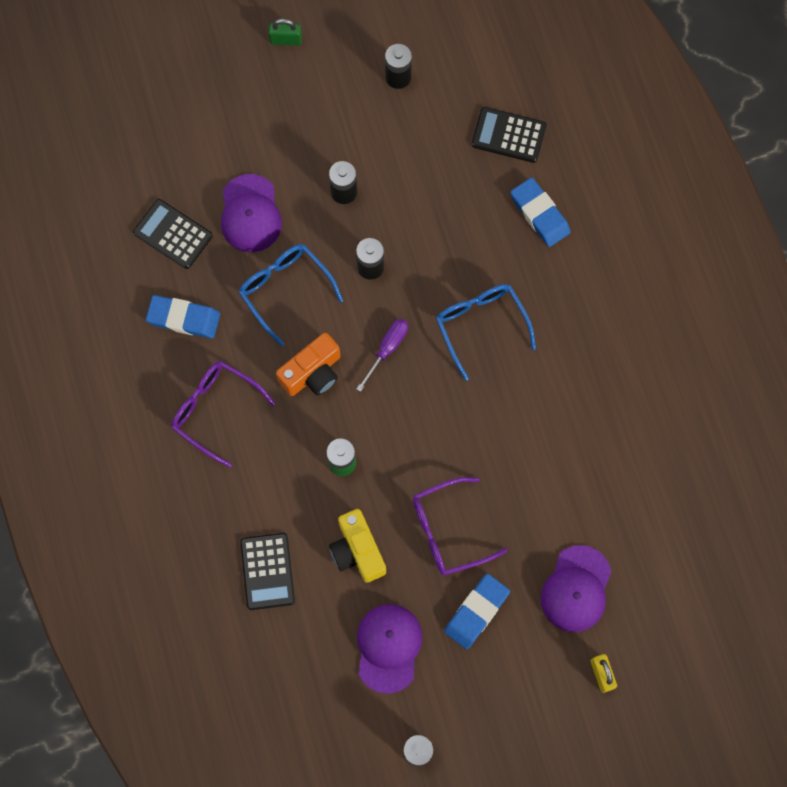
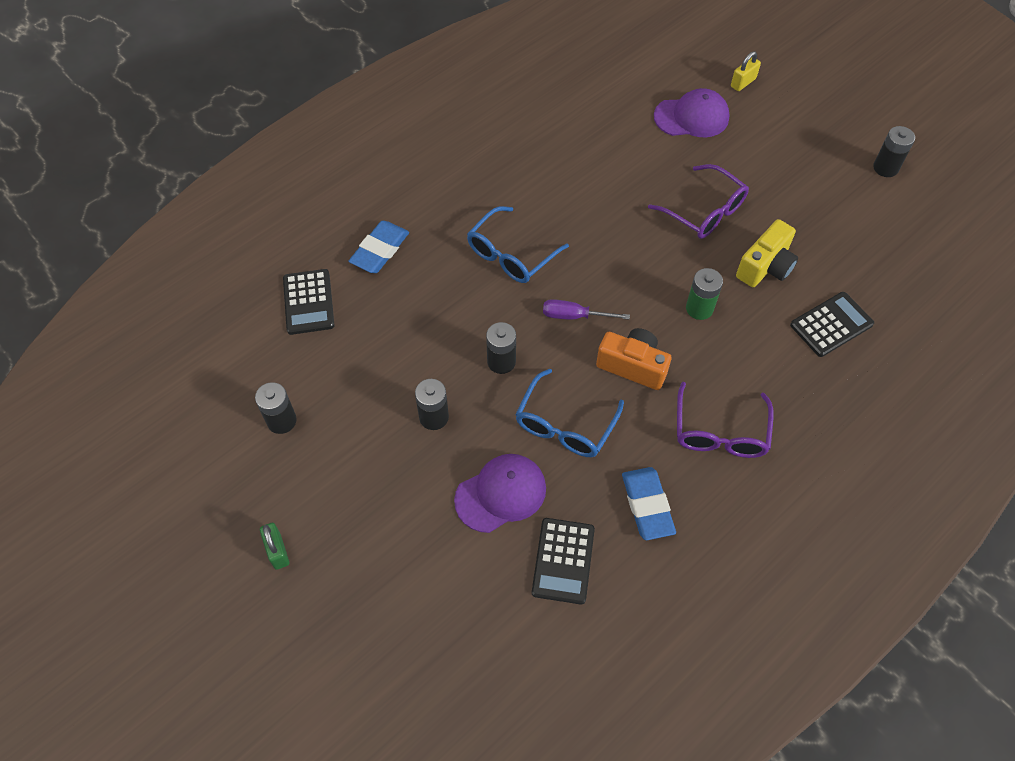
camera: 115 degrees left, 15 degrees down
purple cap [357,604,422,694] -> none
blue eraser [444,574,510,649] -> none

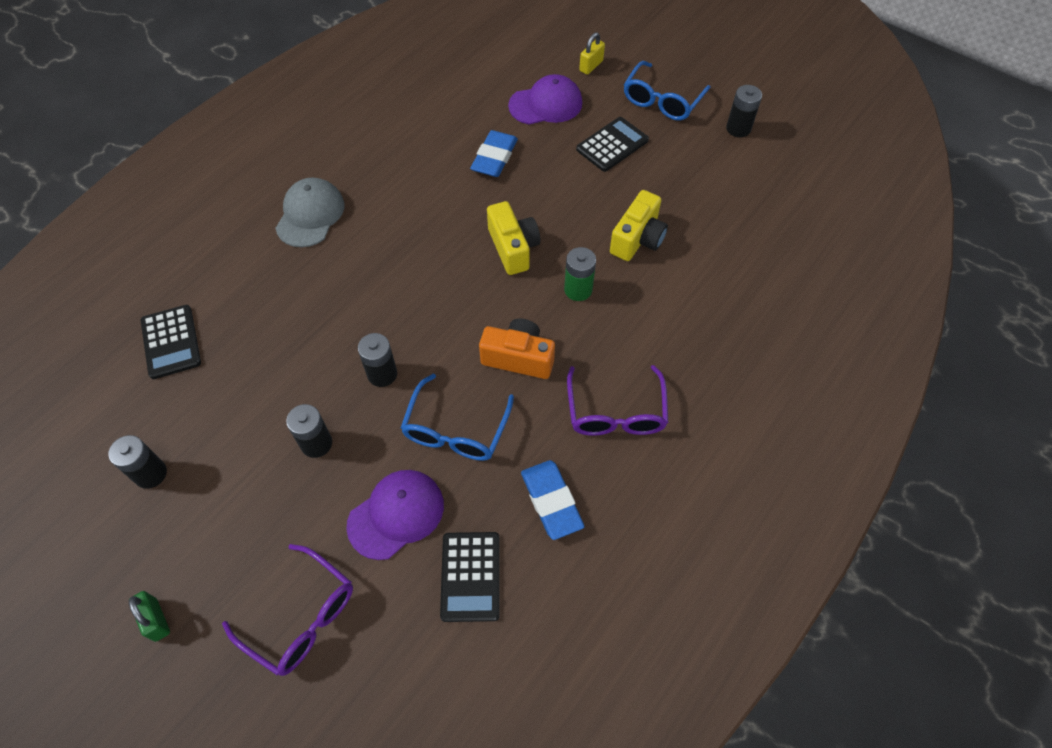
camera: 10 degrees left, 0 degrees up
blue eraser [348,221,409,273] -> blue eraser moved to [470,130,518,177]
blue glasses [467,206,569,283] -> blue glasses moved to [624,61,711,120]
purple screwdriver [543,299,630,320] -> none
purple glasses [648,164,749,239] -> purple glasses moved to [222,544,353,676]
black calculator [790,292,874,357] -> black calculator moved to [576,117,649,172]
none -> grey cap [275,178,345,247]
none -> yellow camera [487,201,540,275]

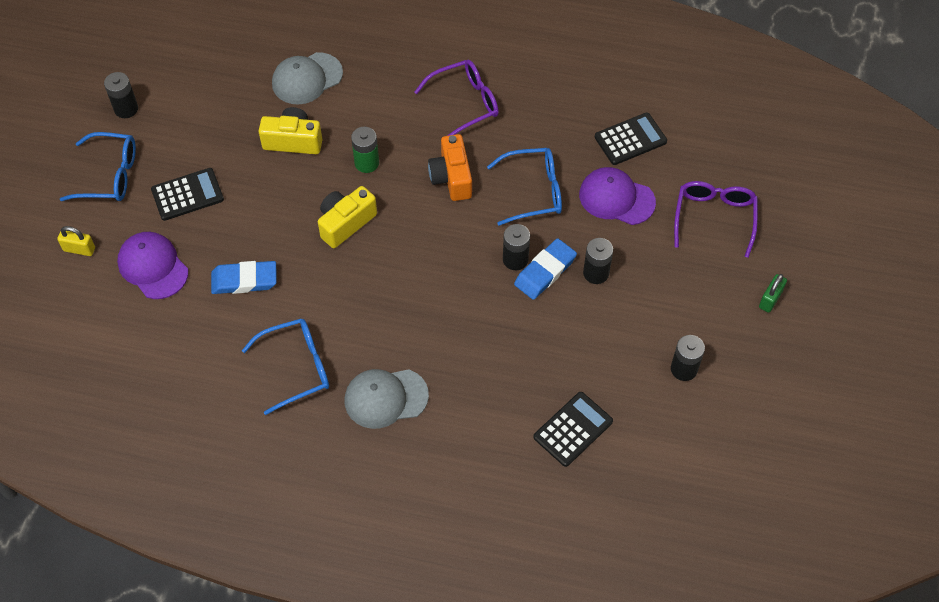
camera: 115 degrees left, 0 degrees up
blue eraser [521,460,584,540] -> blue eraser moved to [514,238,577,300]
black calculator [576,117,649,172] -> black calculator turned 135 degrees clockwise [151,168,224,221]
none -> blue glasses [242,319,329,415]
none -> grey cap [272,52,343,105]

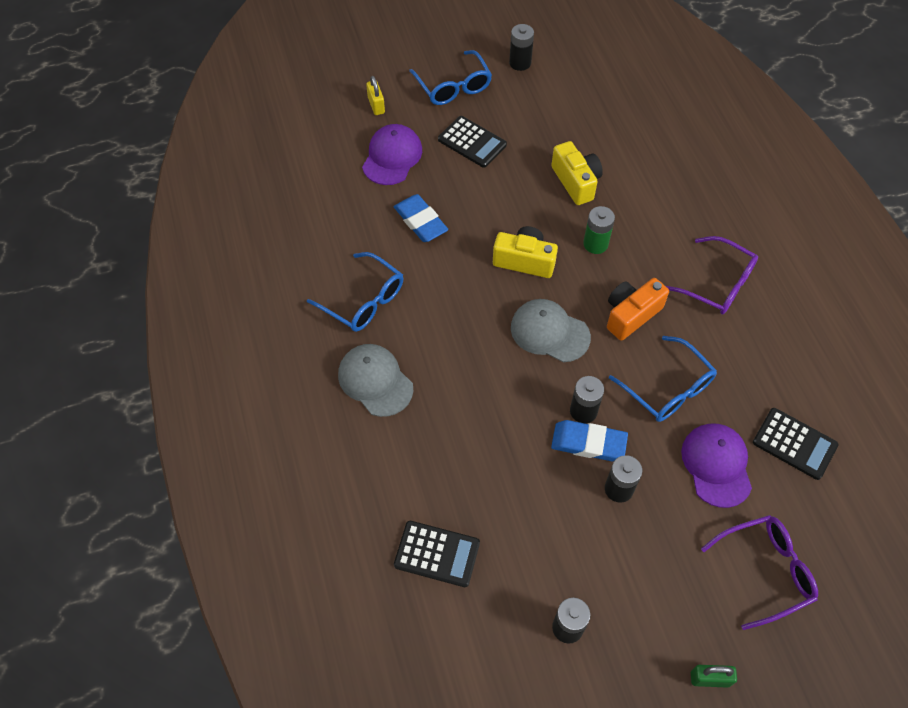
camera: 60 degrees right, 0 degrees up
grey cap [272,52,343,105] -> grey cap moved to [511,299,591,362]

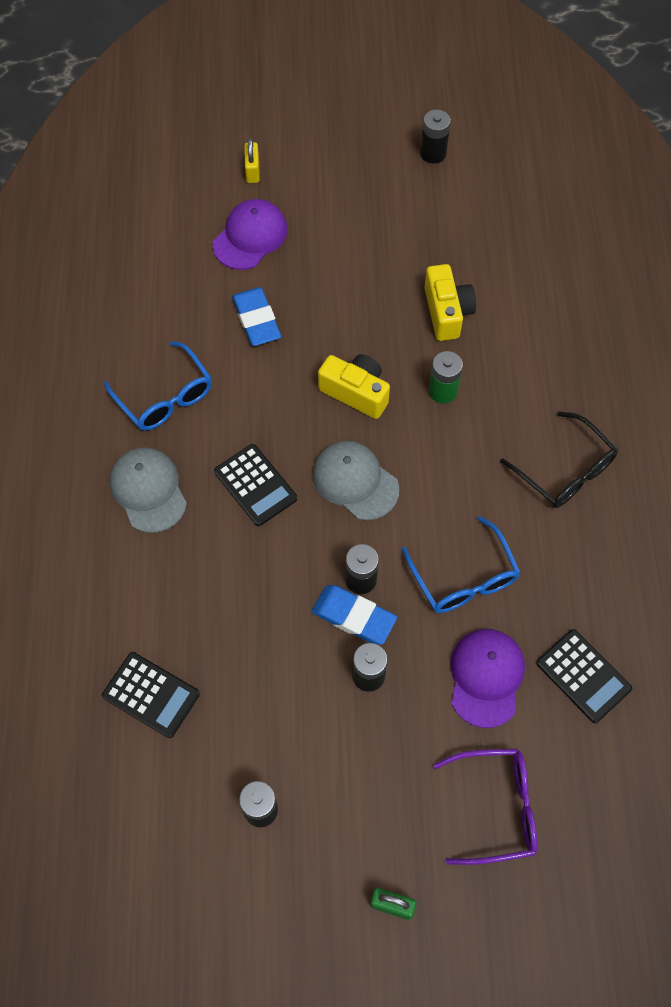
camera: 15 degrees right, 5 degrees up
blue glasses [409,50,492,105] -> none
black calculator [438,116,507,168] -> black calculator moved to [214,444,297,526]
orange camera [607,278,669,341] -> none
purple glasses [666,236,758,315] -> black glasses [500,412,618,508]

